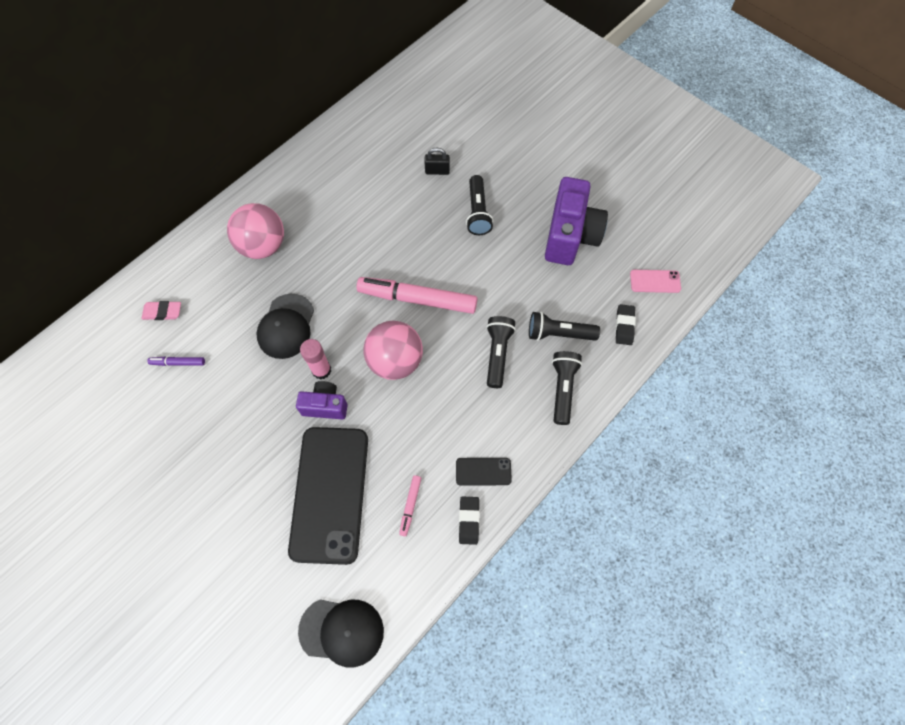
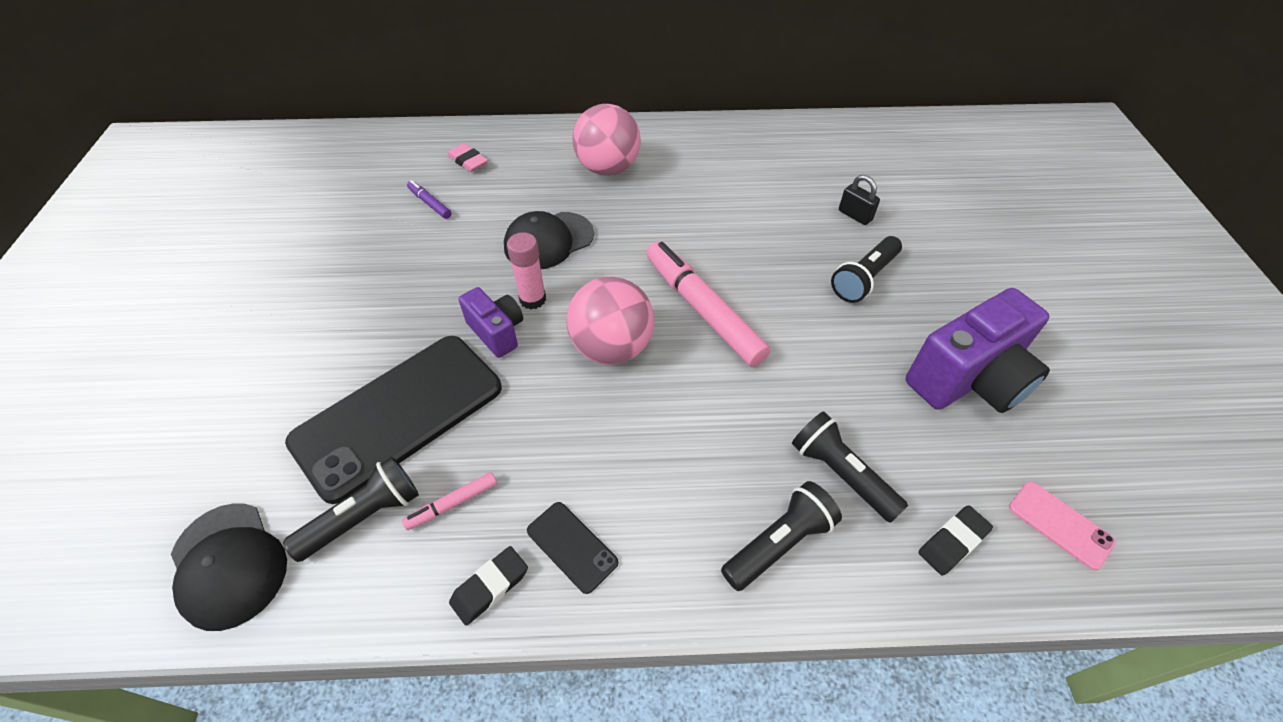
camera: 45 degrees right, 15 degrees down
black flashlight [486,316,516,388] -> black flashlight moved to [283,456,419,562]

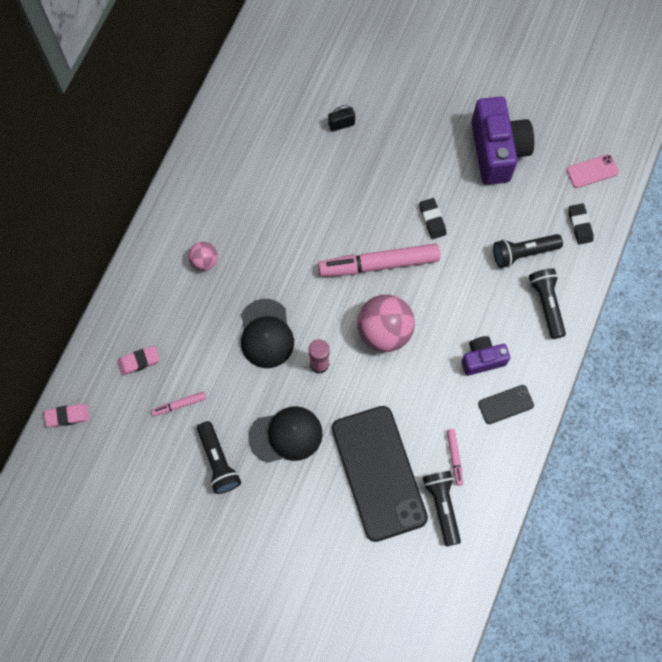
camera: 65 degrees left, 20 degrees up
black cap [171,503,287,631] -> black cap moved to [248,406,323,463]
purple marker [407,180,451,219] -> pink marker [152,391,207,416]
black eraser [449,546,528,626] -> black eraser moved to [419,198,447,239]
purple camera [458,287,523,358] -> purple camera moved to [461,336,510,376]
pink ball [573,104,641,176] -> pink ball [188,242,218,271], size x0.52
black flashlight [831,236,902,303] -> black flashlight moved to [197,421,241,494]
none -> pink eraser [44,404,89,427]

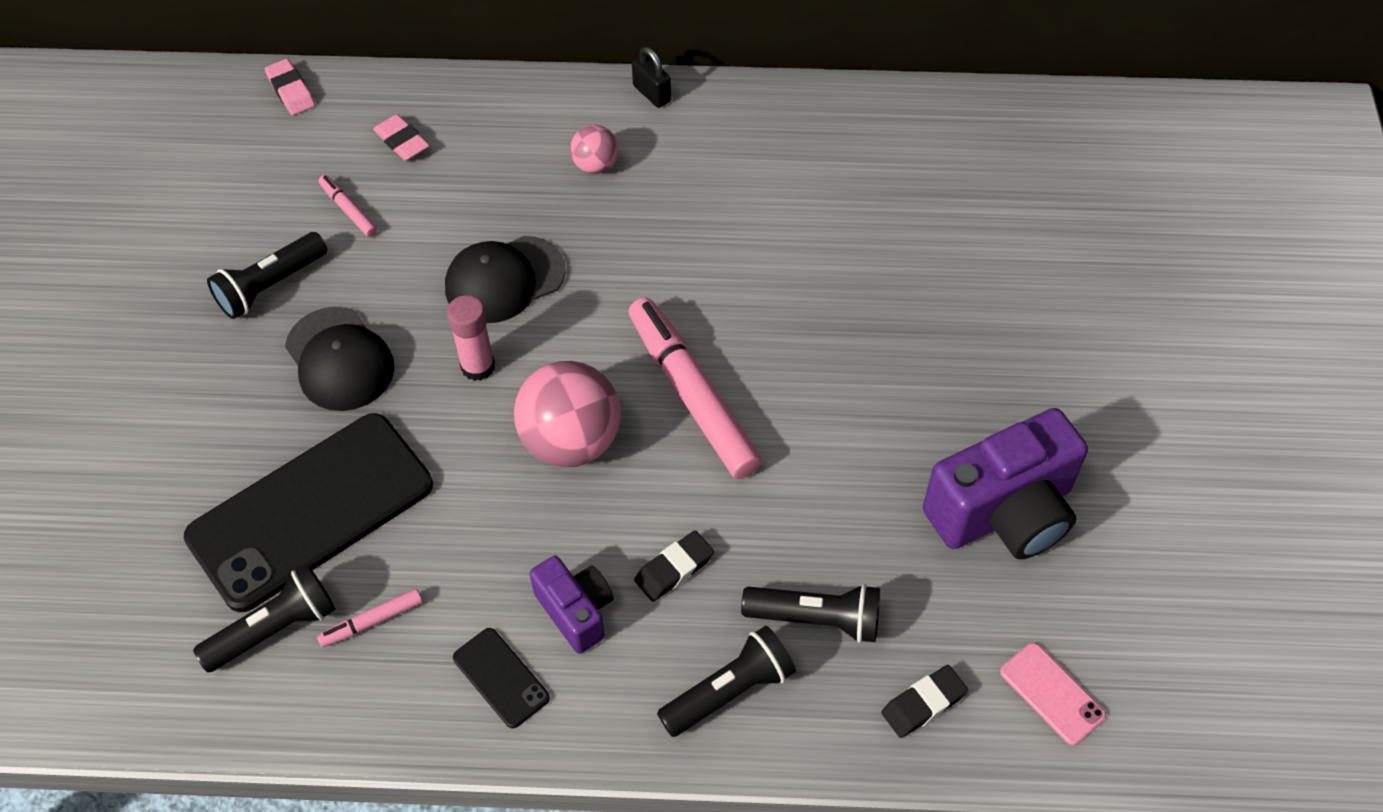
camera: 70 degrees right, 15 degrees down
black padlock [328,105,355,132] -> black padlock moved to [632,47,671,108]
black eraser [419,198,447,239] -> black eraser moved to [634,530,714,602]
black flashlight [493,234,563,268] -> black flashlight turned 135 degrees clockwise [741,584,880,643]

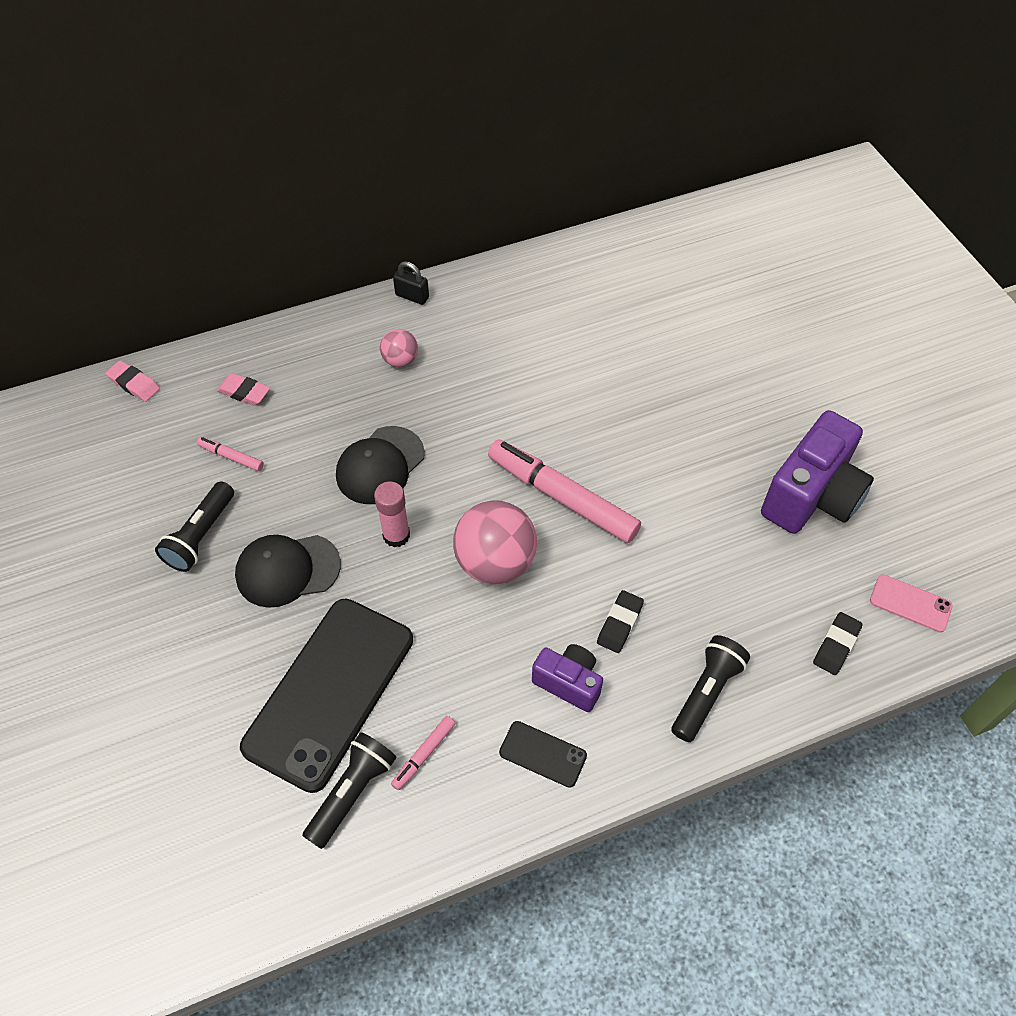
camera: 25 degrees left, 0 degrees up
black cap [285,307,394,411] -> black cap turned 135 degrees clockwise [235,535,341,608]
black flashlight [741,584,880,643] -> none

